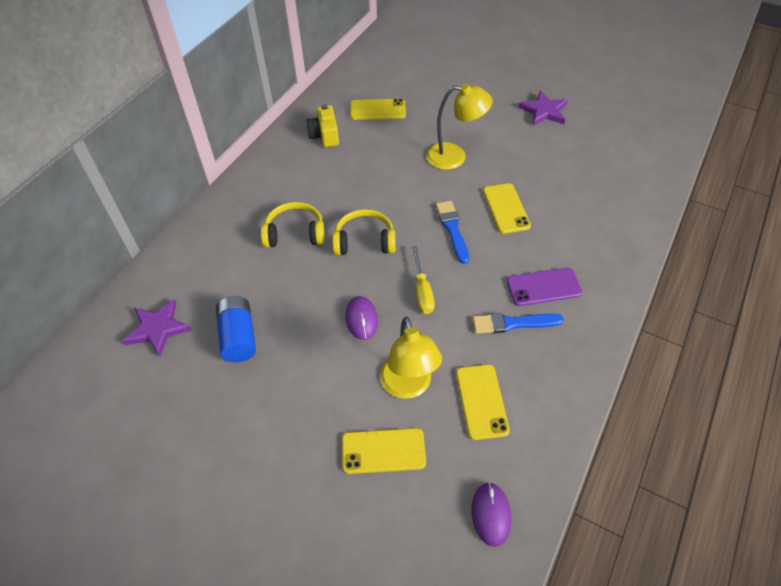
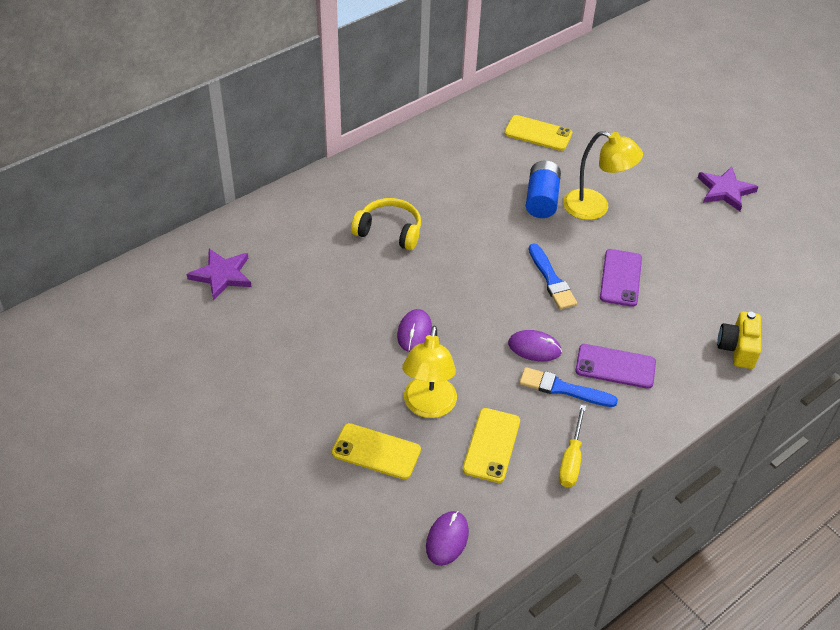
camera: 20 degrees right, 5 degrees down
blue battery [216,296,256,362] -> blue battery moved to [526,160,561,218]
yellow camera [306,104,339,147] -> yellow camera moved to [717,312,761,369]
yellow headphones [332,209,396,255] -> none
yellow screwdriver [412,245,435,314] -> yellow screwdriver moved to [559,404,586,487]
blue brush [436,201,469,264] -> blue brush turned 150 degrees clockwise [529,243,577,309]
yellow phone [483,183,531,234] -> purple phone [600,249,642,307]
none -> purple mouse [508,330,562,362]

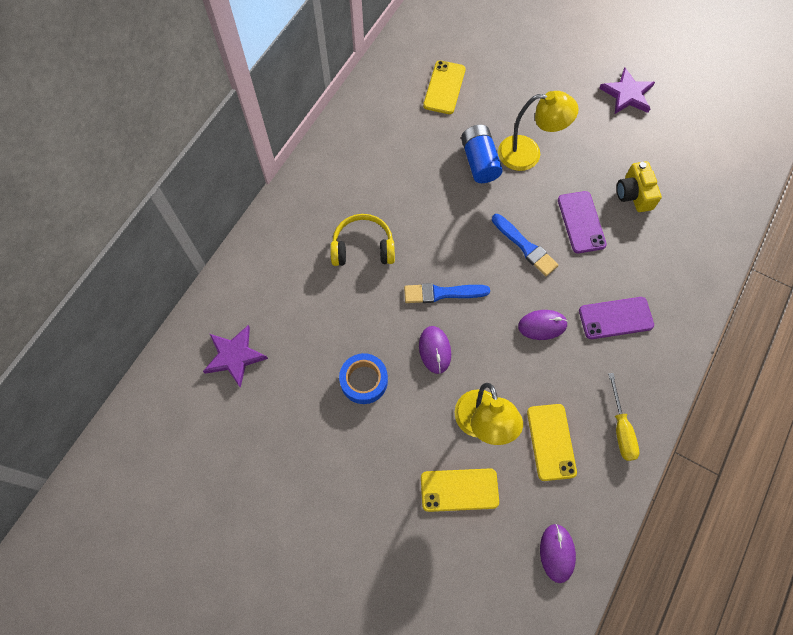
camera: 20 degrees left, 20 degrees up
yellow phone [504,115,572,151] -> yellow phone turned 75 degrees counterclockwise [423,60,466,114]
blue brush [519,367,618,407] -> blue brush moved to [404,283,490,303]
yellow camera [717,312,761,369] -> yellow camera moved to [617,161,662,212]
none -> blue tape [339,353,388,404]

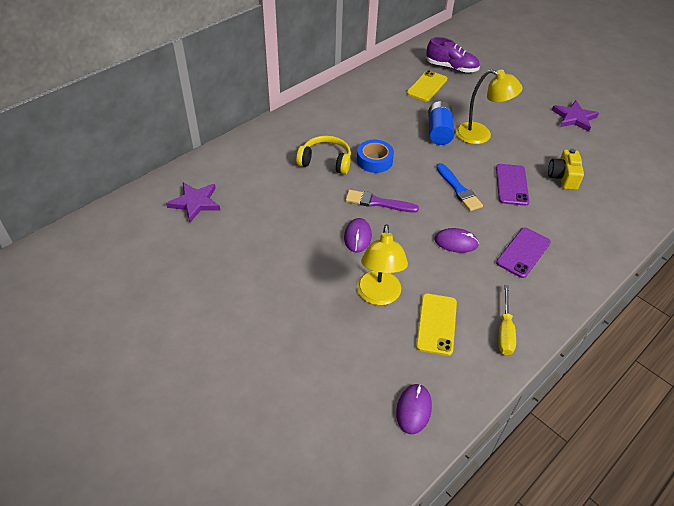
camera: 15 degrees right, 20 degrees down
blue tape [339,353,388,404] -> blue tape moved to [357,140,394,173]
blue brush [404,283,490,303] -> purple brush [345,190,419,213]
yellow phone [421,468,499,512] -> none
purple phone [579,297,654,339] -> purple phone turned 60 degrees counterclockwise [496,227,551,278]
none -> purple shoe [426,37,480,73]

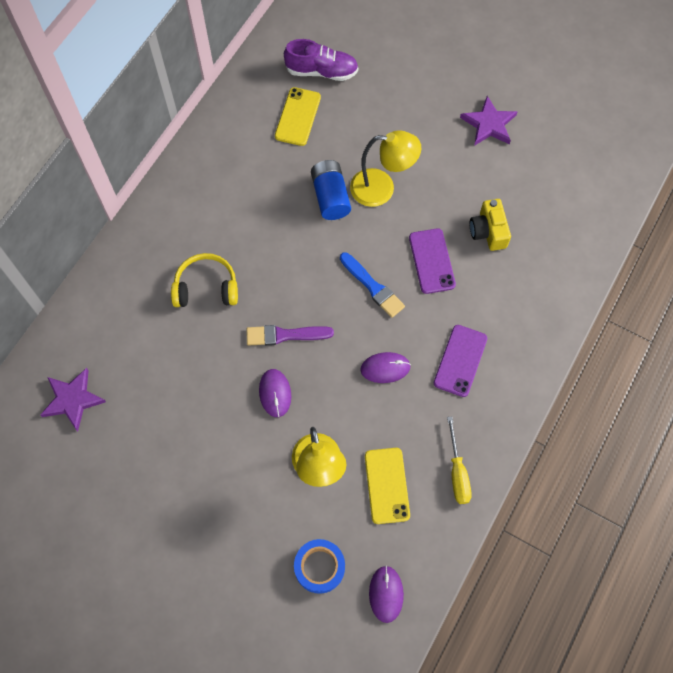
camera: 15 degrees left, 20 degrees up
blue tape [357,140,394,173] -> blue tape moved to [294,539,345,594]

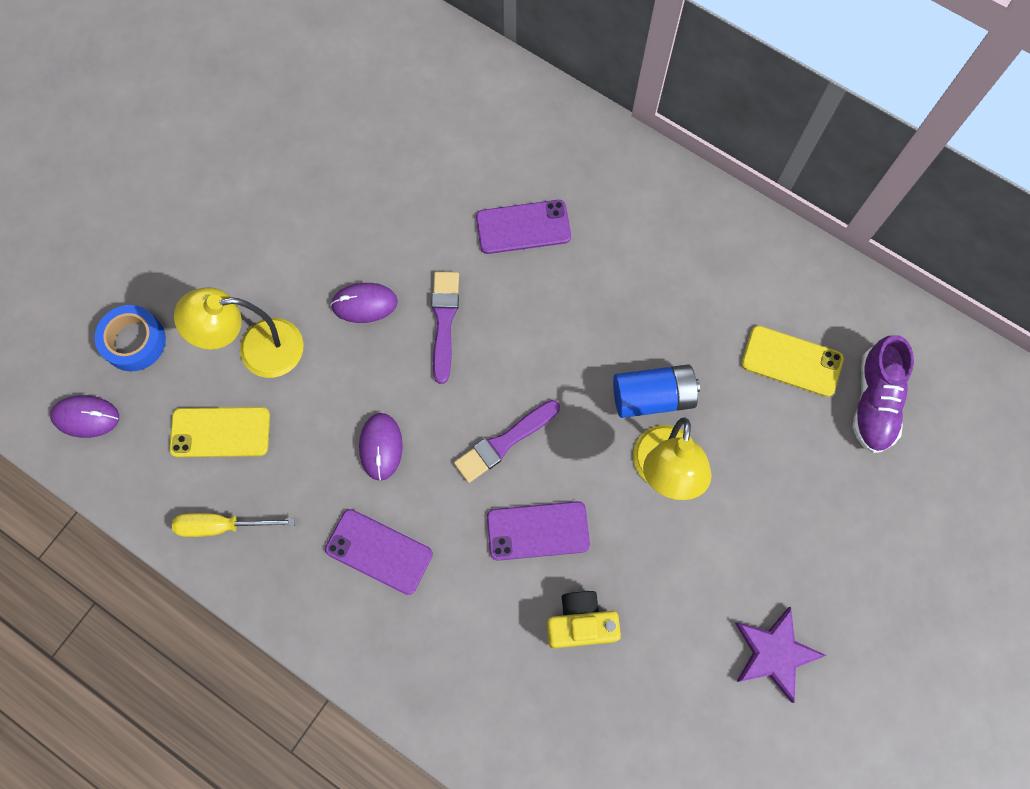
camera: 95 degrees right, 5 degrees up
purple star [40,368,106,431] -> none
yellow headphones [171,253,238,307] -> purple phone [476,200,571,254]
blue brush [340,252,405,318] -> purple brush [454,400,560,483]

